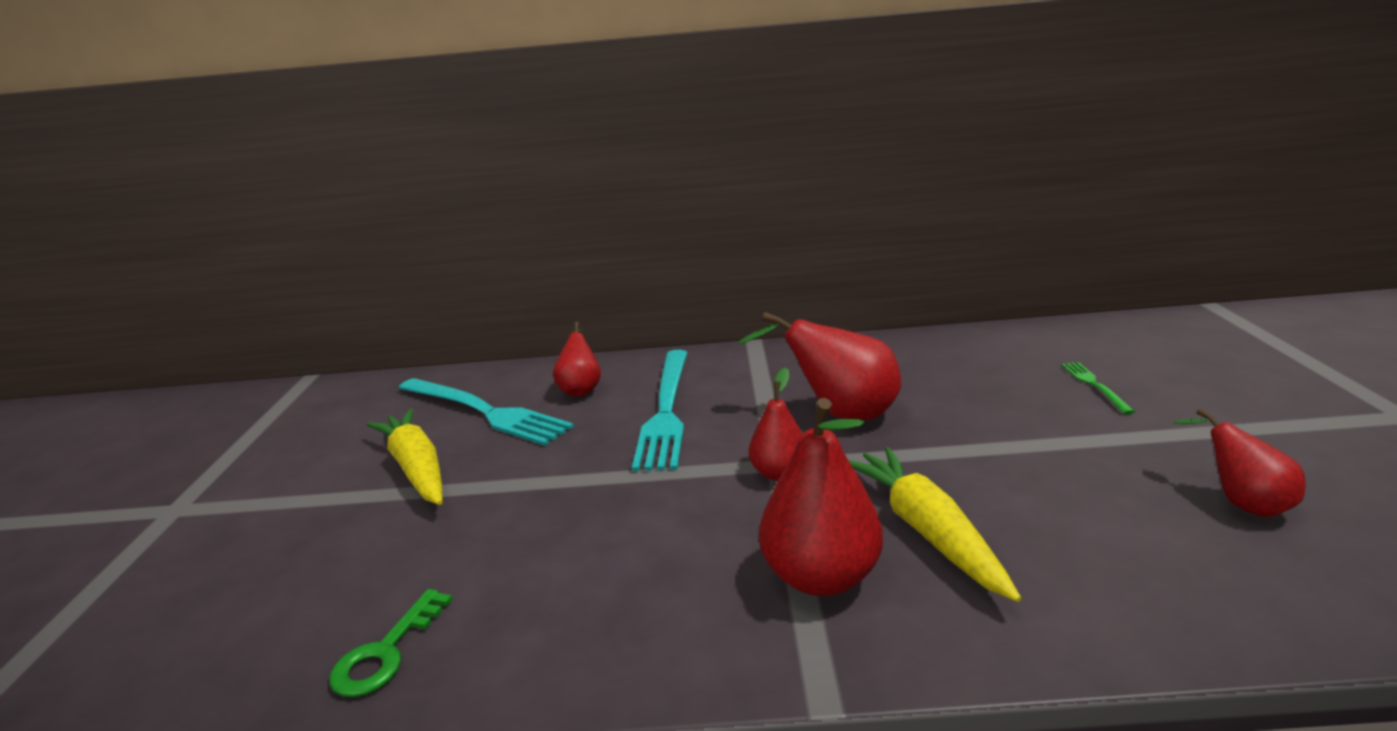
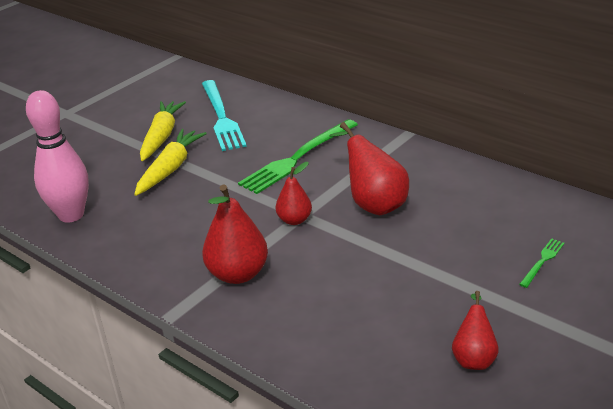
camera: 40 degrees right, 10 degrees up
green key [329,589,453,697] -> pink bowling pin [26,90,89,223]
red pear [553,322,601,397] -> none
turquoise fork [632,350,688,471] -> green fork [238,119,358,194]
yellow carrot [849,447,1021,602] -> yellow carrot moved to [134,129,207,196]

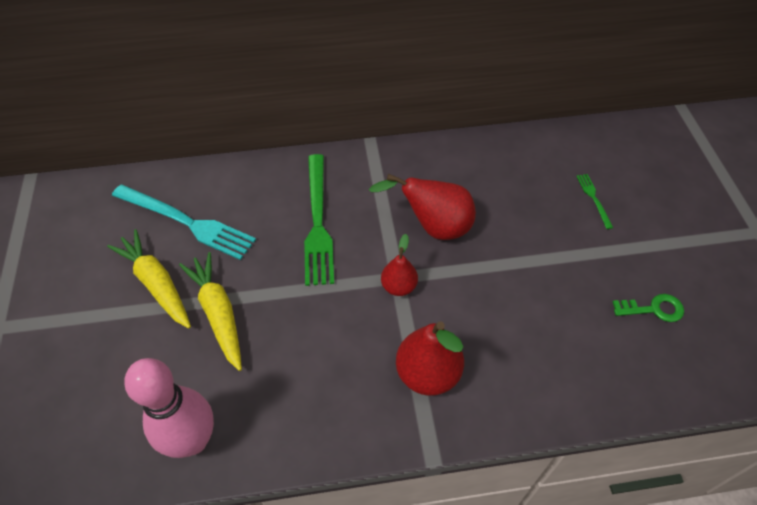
camera: 50 degrees left, 20 degrees up
red pear [452,291,499,370] -> green key [613,294,684,322]

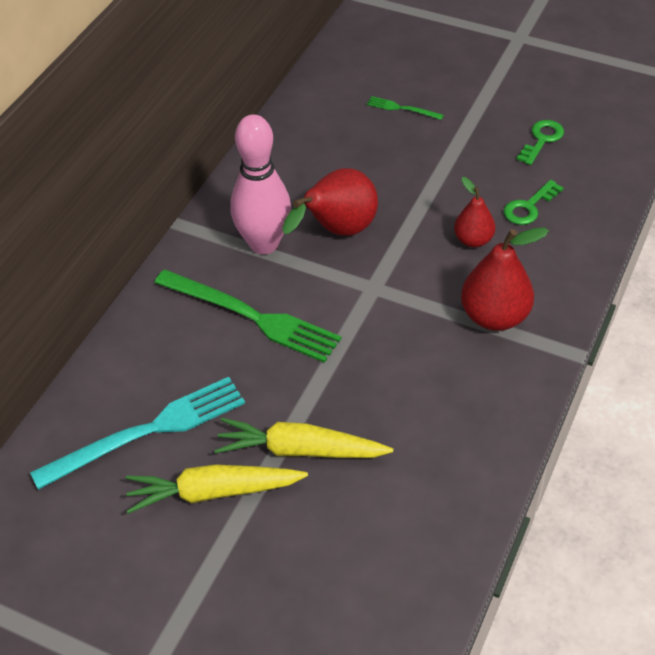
camera: 55 degrees left, 5 degrees down
pink bowling pin [124,358,214,458] -> pink bowling pin moved to [231,114,291,254]
red pear [381,234,418,296] -> red pear moved to [454,177,495,247]
none -> green key [504,180,564,225]

